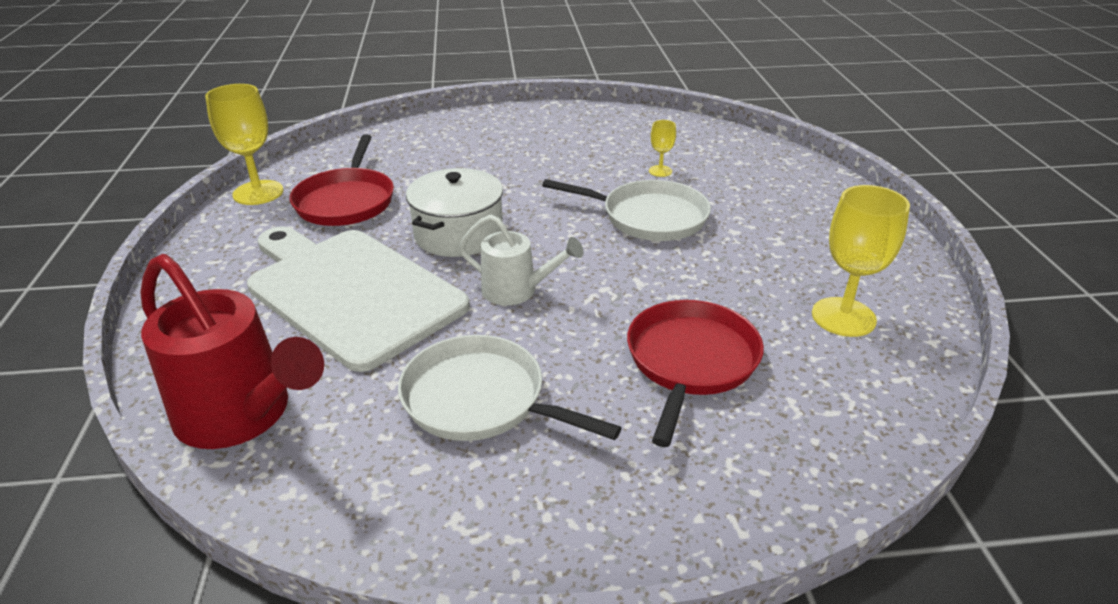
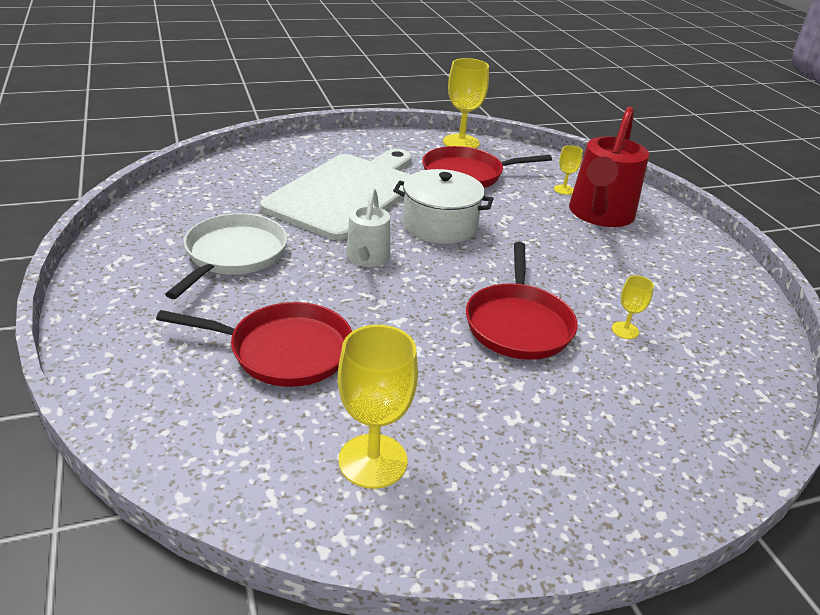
camera: 75 degrees right, 0 degrees up
red watering can [140,254,324,449] -> red watering can moved to [569,107,649,227]
white pan [542,179,711,241] -> red pan [466,242,578,360]
none -> yellow goblet [554,145,583,195]

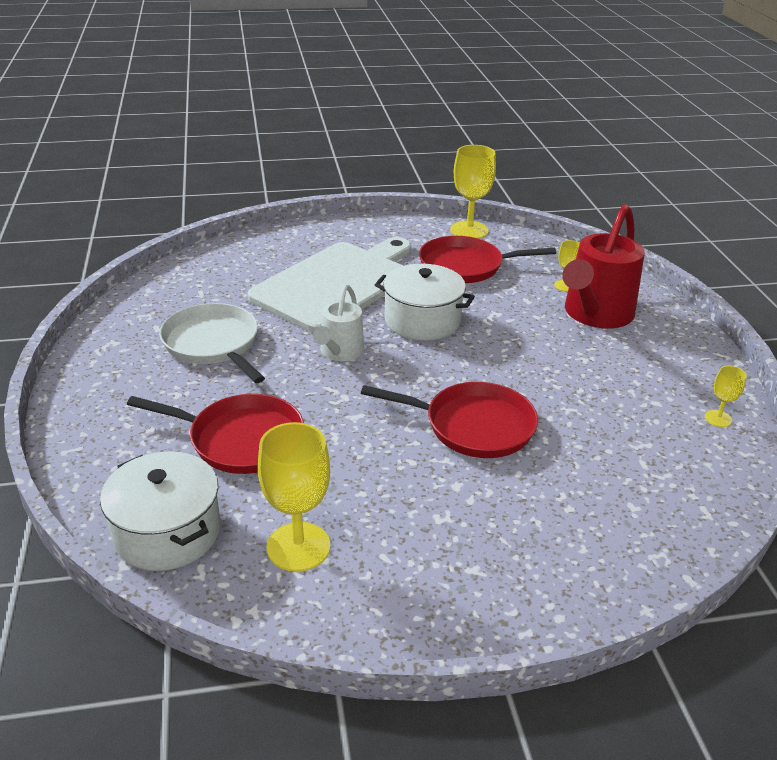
camera: 10 degrees right, 0 degrees up
white pan [165,213,287,299] -> white pan turned 60 degrees counterclockwise [159,303,265,383]
red pan [466,242,578,360] -> red pan turned 90 degrees counterclockwise [361,382,538,458]
yellow goblet [612,275,654,339] -> yellow goblet moved to [705,366,747,427]
none -> white pot [100,451,221,571]

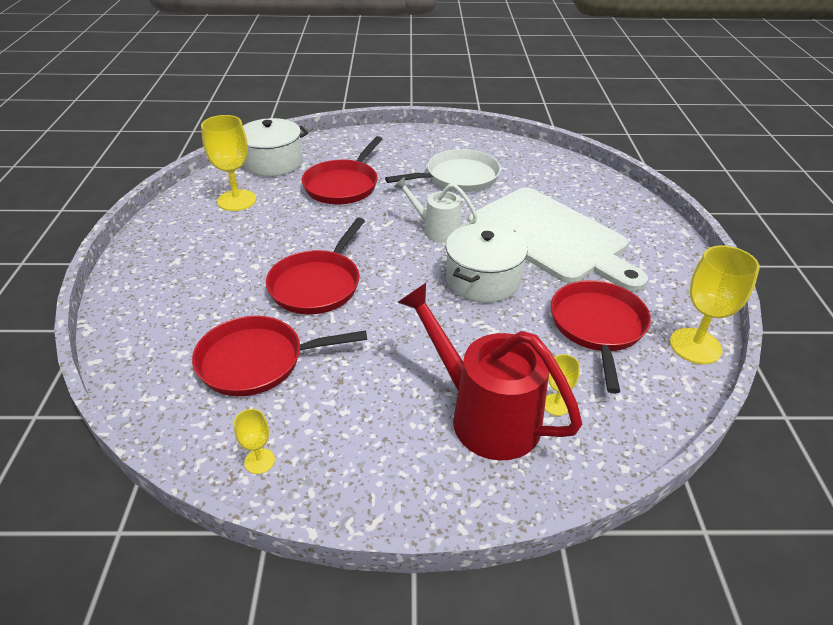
camera: 100 degrees right, 5 degrees up
none -> red pan [192,316,367,396]

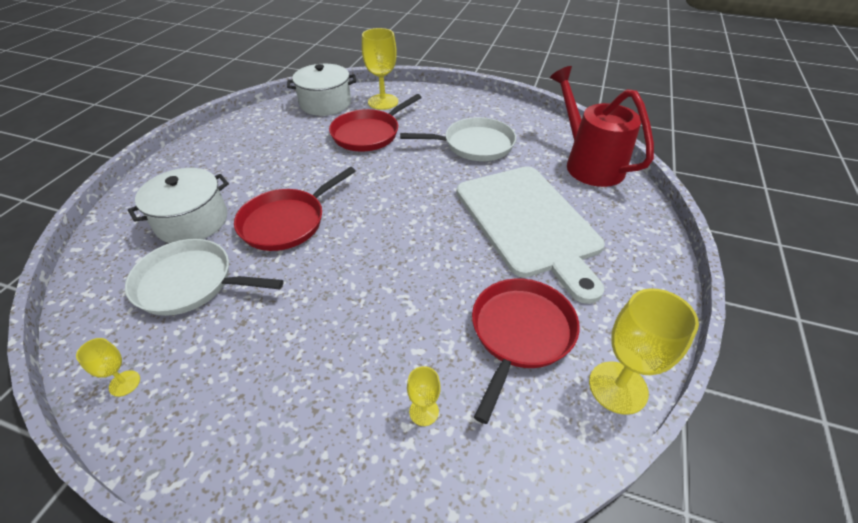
camera: 20 degrees right, 5 degrees up
red pan [192,316,367,396] -> white pan [125,239,284,316]
yellow goblet [201,115,256,211] -> yellow goblet moved to [362,28,398,110]
white watering can [394,177,478,243] -> none
red watering can [397,283,582,460] -> red watering can moved to [550,66,654,187]
white pot [446,223,528,303] -> white pot moved to [128,168,229,243]

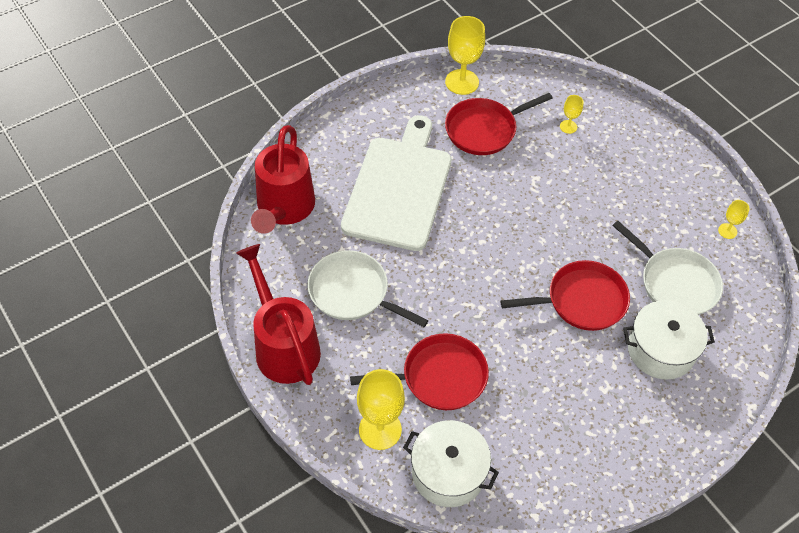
camera: 145 degrees left, 10 degrees up
none -> red watering can [236,244,321,385]

